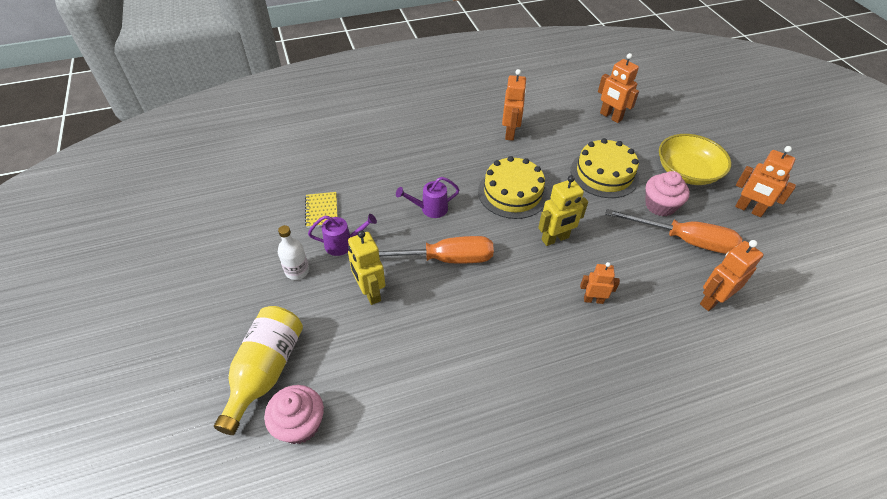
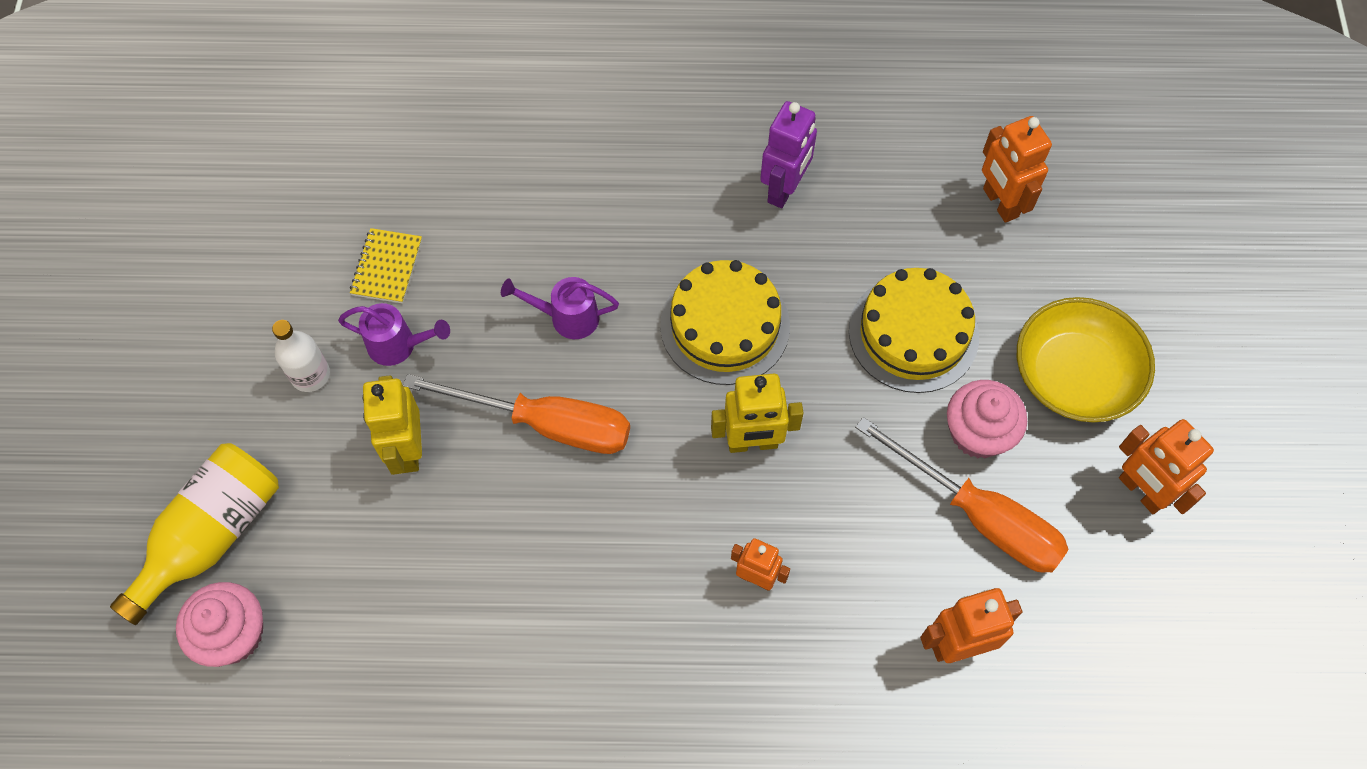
camera: 20 degrees right, 15 degrees up
orange robot [502,69,527,141] -> purple robot [760,101,817,208]

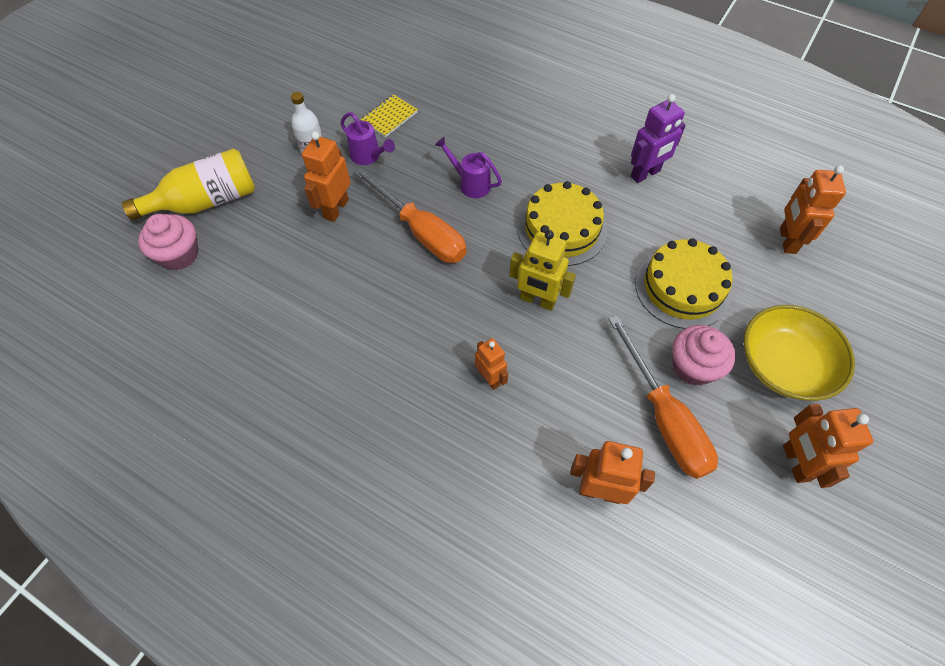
camera: 30 degrees right, 5 degrees down
yellow robot [363,375,422,475] -> orange robot [302,132,351,222]

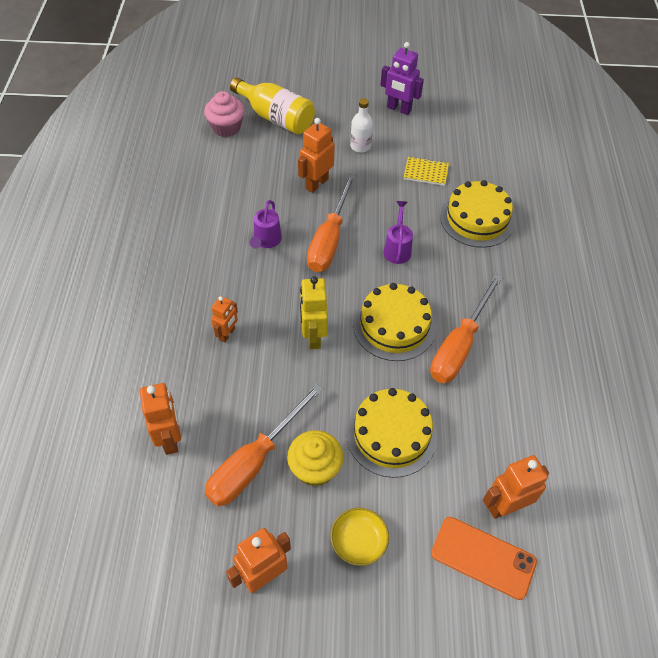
camera: 60 degrees right, 5 degrees down
orange robot [302,132,351,222] -> orange robot turned 45 degrees counterclockwise [298,118,335,193]
purple watering can [340,112,395,165] -> purple watering can moved to [250,200,282,249]
purple robot [631,94,686,183] -> purple robot moved to [380,42,424,115]
pink cupcake [672,325,735,386] -> yellow cupcake [287,430,343,486]
yellow bowl [744,305,855,401] -> yellow bowl [330,508,389,566], size x0.57
none -> orange screwdriver [430,274,503,383]
none -> orange phone [431,517,537,600]
none -> yellow cake [440,180,515,248]

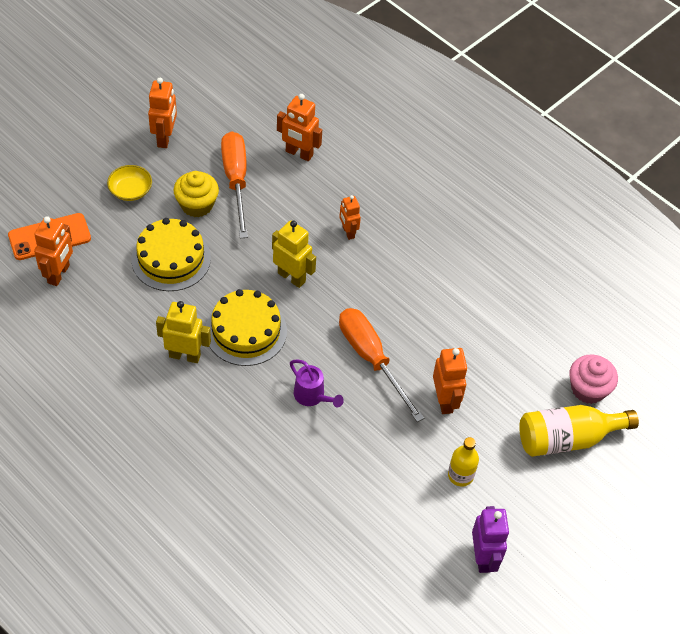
camera: 130 degrees right, 0 degrees up
purple watering can [250,200,282,249] -> none
white bottle [350,98,373,153] -> yellow bottle [448,437,479,487]
purple robot [380,42,424,115] -> purple robot turned 105 degrees clockwise [472,506,509,573]
yellow notebook [404,156,449,186] -> none
orange screwdriver [430,274,503,383] -> yellow robot [156,301,211,363]
yellow cake [440,180,515,248] -> none

